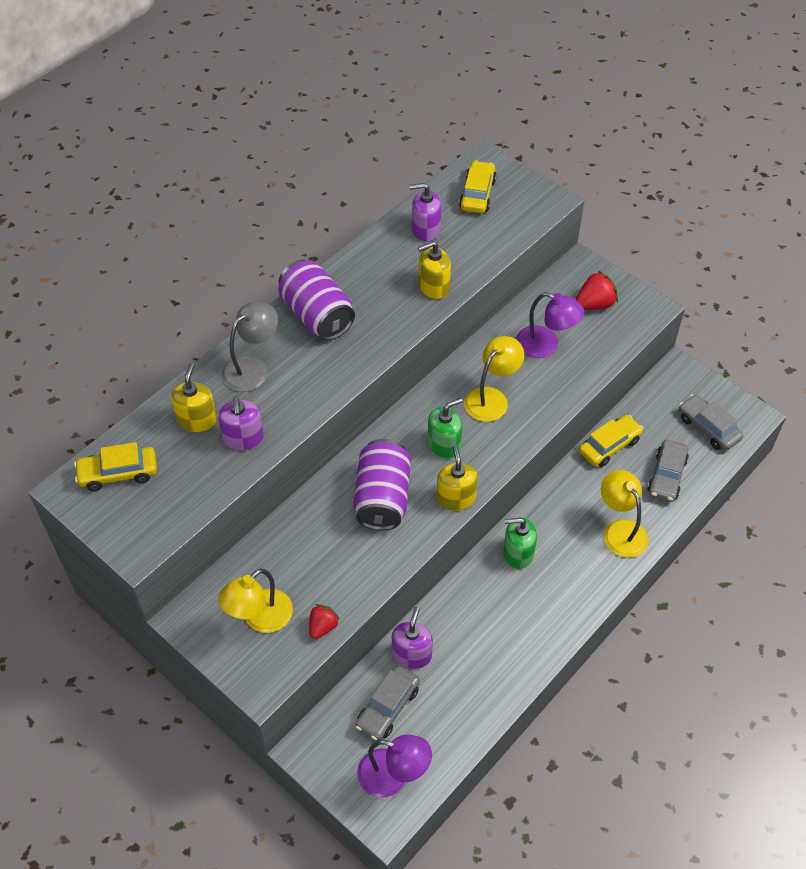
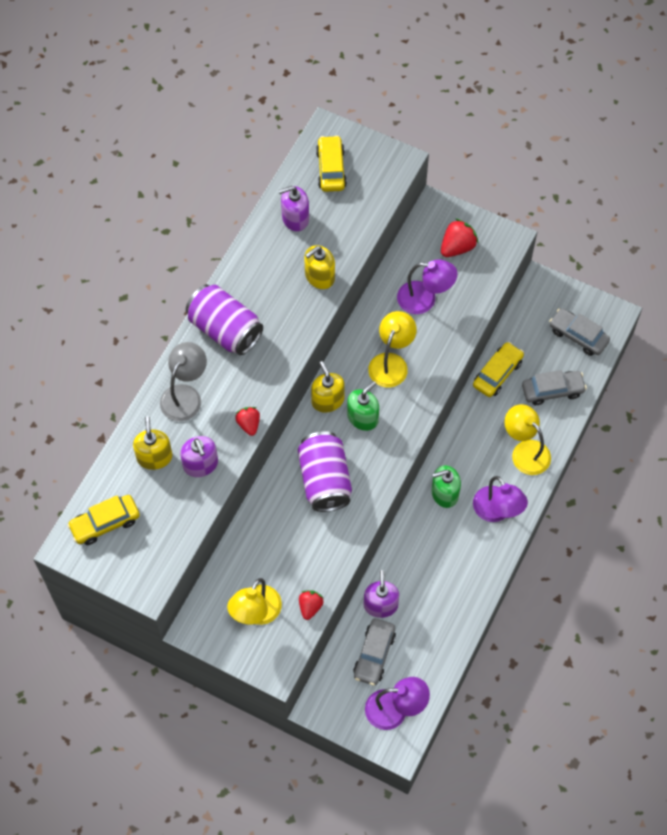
camera: 15 degrees left, 10 degrees up
yellow soap dispenser [437,445,478,511] -> yellow soap dispenser moved to [311,361,345,413]
grey car [647,439,689,502] -> grey car turned 105 degrees counterclockwise [522,370,587,405]
none -> red strawberry [235,407,260,436]
none -> purple lamp [473,476,528,522]

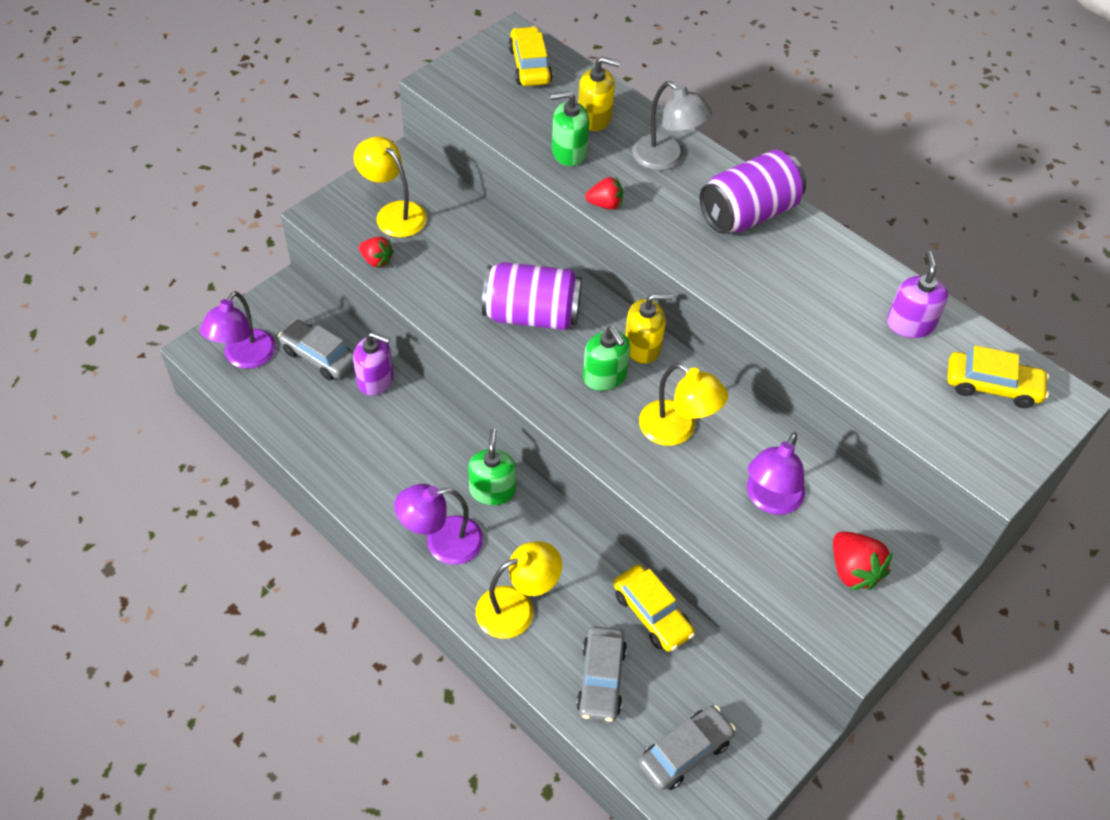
camera: 105 degrees right, 10 degrees down
purple soap dispenser [180,436,218,477] -> green soap dispenser [550,91,589,166]
yellow soap dispenser [304,245,335,289] -> none

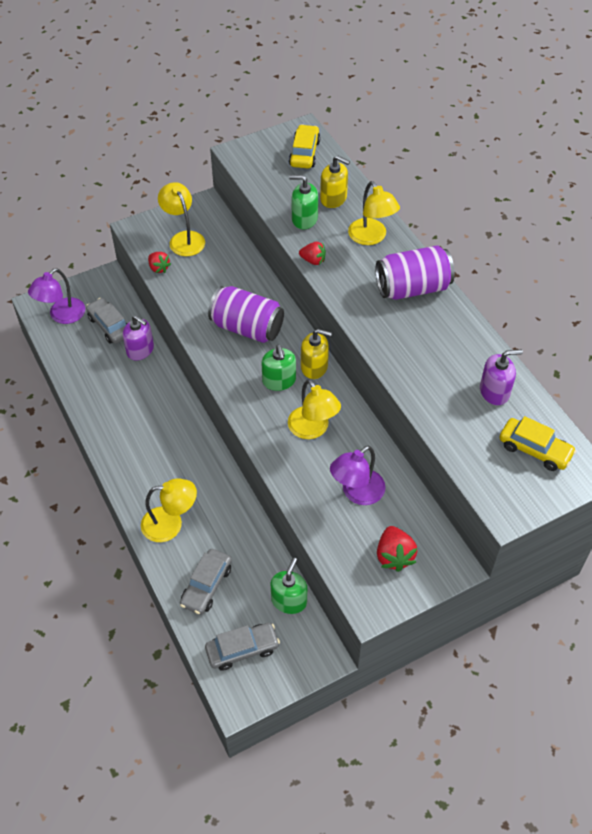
camera: 20 degrees right, 0 degrees up
purple lamp [394,484,483,565] -> none
green soap dispenser [468,429,516,505] -> green soap dispenser moved to [270,558,307,614]
yellow car [613,565,695,652] -> none
grey lamp [632,81,712,171] -> yellow lamp [348,181,400,245]
purple soap dispenser [887,251,949,338] -> purple soap dispenser turned 60 degrees clockwise [480,350,523,405]

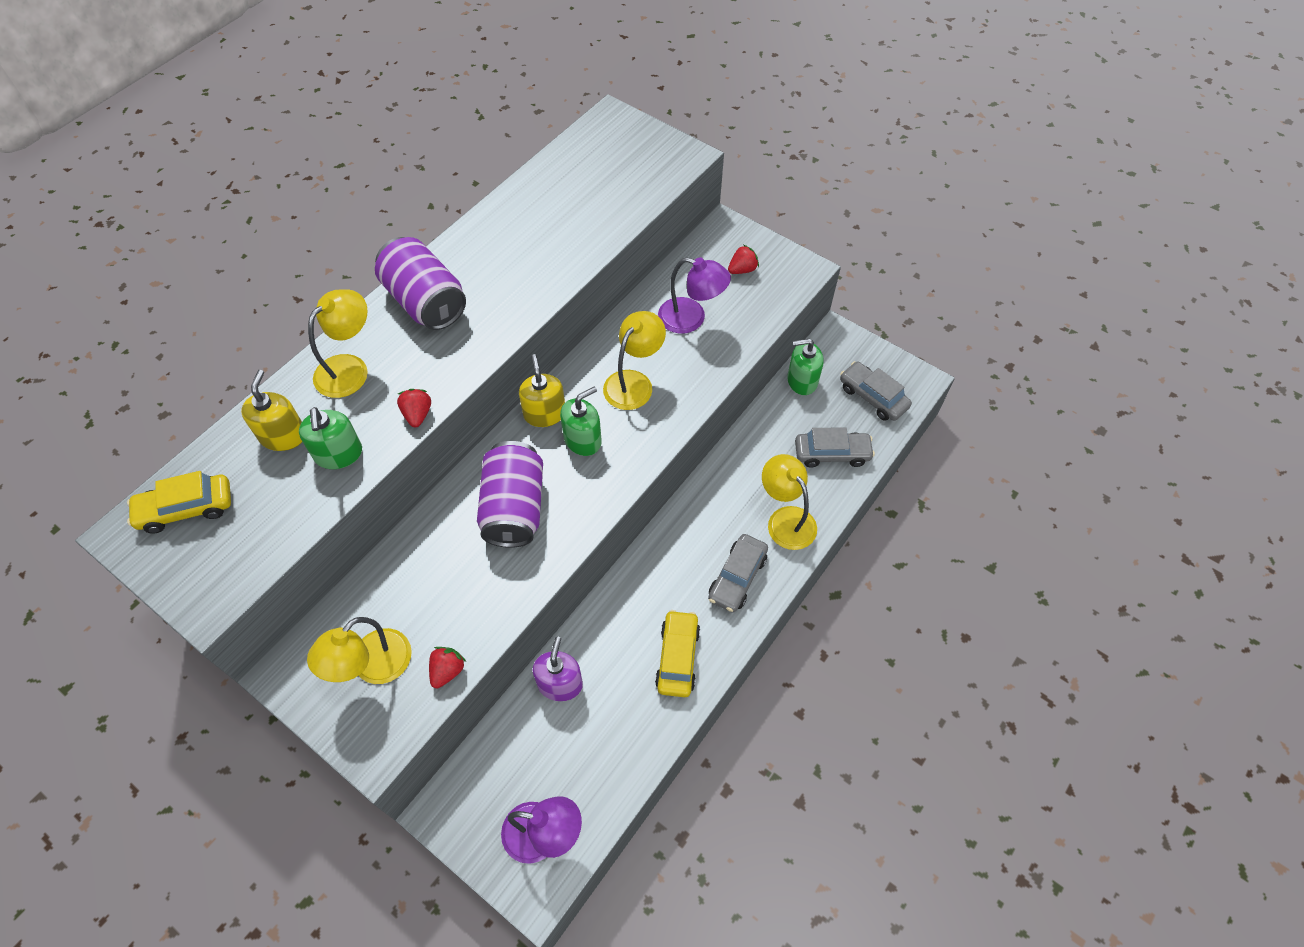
camera: 115 degrees left, 5 degrees up
grey car [86,298,127,344] -> grey car moved to [708,534,768,612]
red strawberry [377,526,418,572] -> red strawberry [728,245,759,274], size x0.66
purple soap dispenser [480,350,523,405] -> none
yellow car [499,416,576,471] -> yellow car moved to [655,610,700,697]

